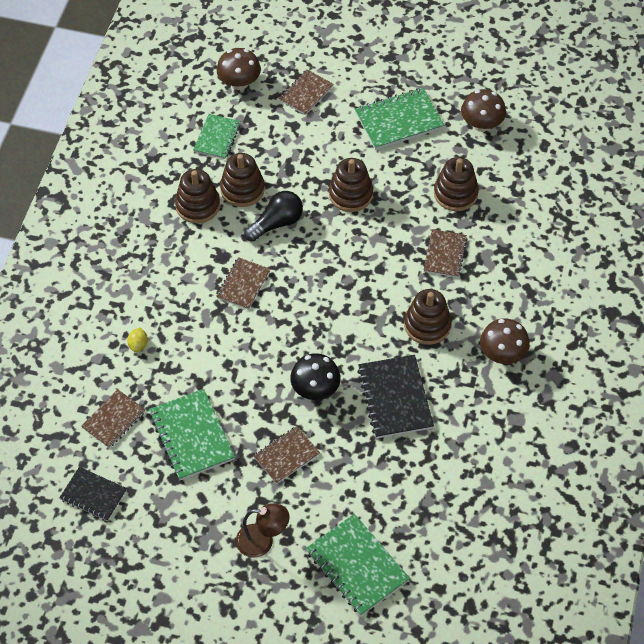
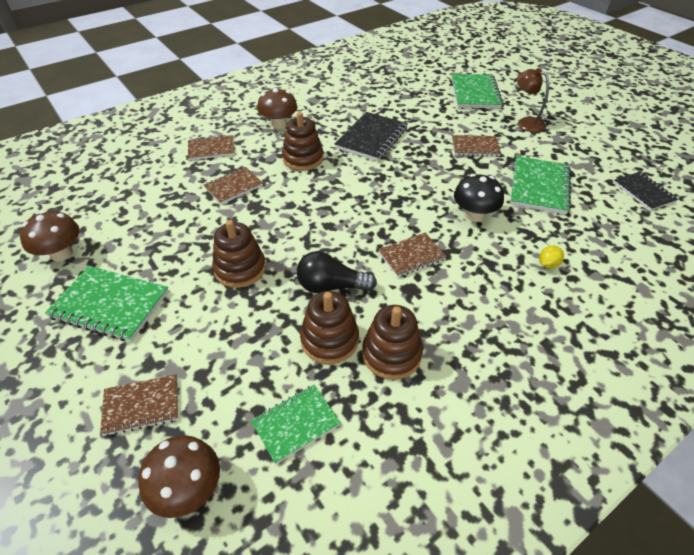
camera: 140 degrees left, 10 degrees down
brown notebook [81,389,146,448] -> brown notebook moved to [188,135,235,160]
black mushroom [290,353,341,400] -> black mushroom moved to [454,174,504,222]
brown stacking toy [434,157,479,211] -> none

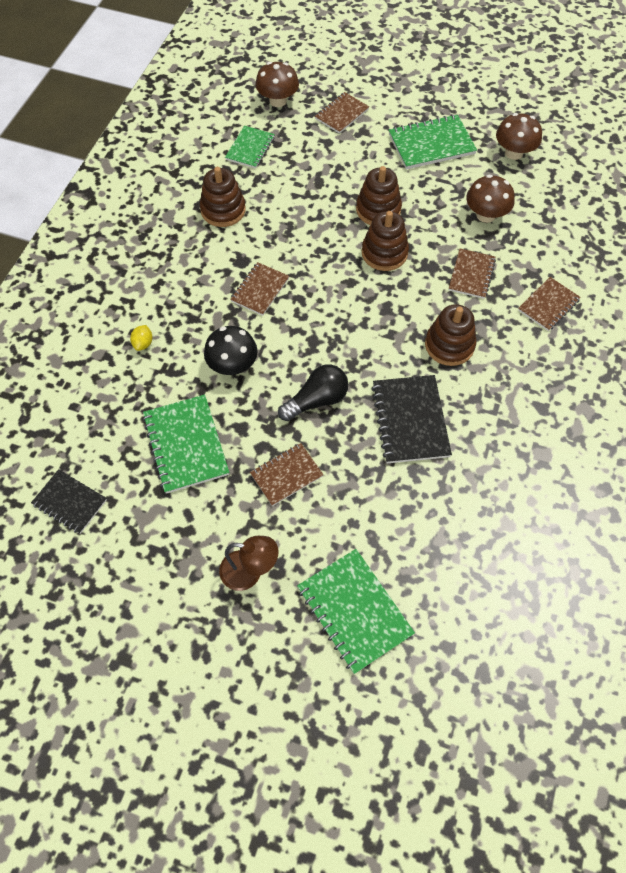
camera: 145 degrees right, 15 degrees up
brown mushroom [257,88,298,129] -> brown mushroom moved to [466,175,515,223]
black light bulb [297,251,377,293] -> black light bulb moved to [278,364,348,421]
brown stacking toy [300,291,359,364] -> brown stacking toy moved to [362,211,409,271]

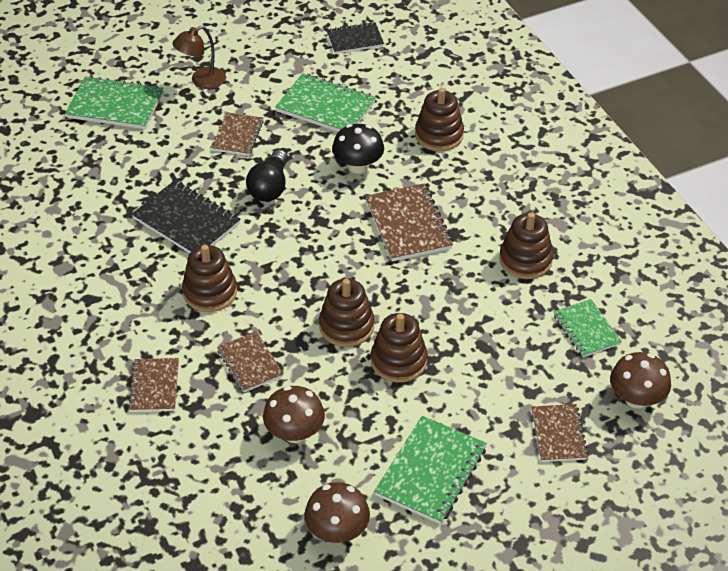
camera: 135 degrees right, 15 degrees down
yellow lemon [130,325,152,351] -> brown stacking toy [415,88,464,151]
brown notebook [230,262,289,316] -> brown notebook [365,184,453,262], size x1.56

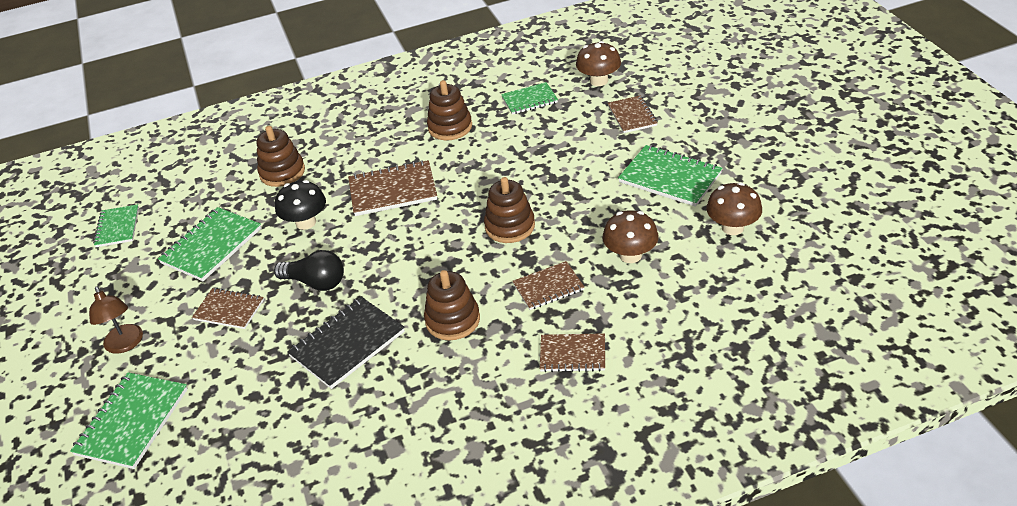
camera: 80 degrees left, 5 degrees down
black notebook [327,22,384,54] -> green notebook [93,204,139,247]
brown stacking toy [371,313,428,383] -> none
brown notebook [532,404,588,462] -> brown notebook turned 75 degrees clockwise [608,95,658,133]

